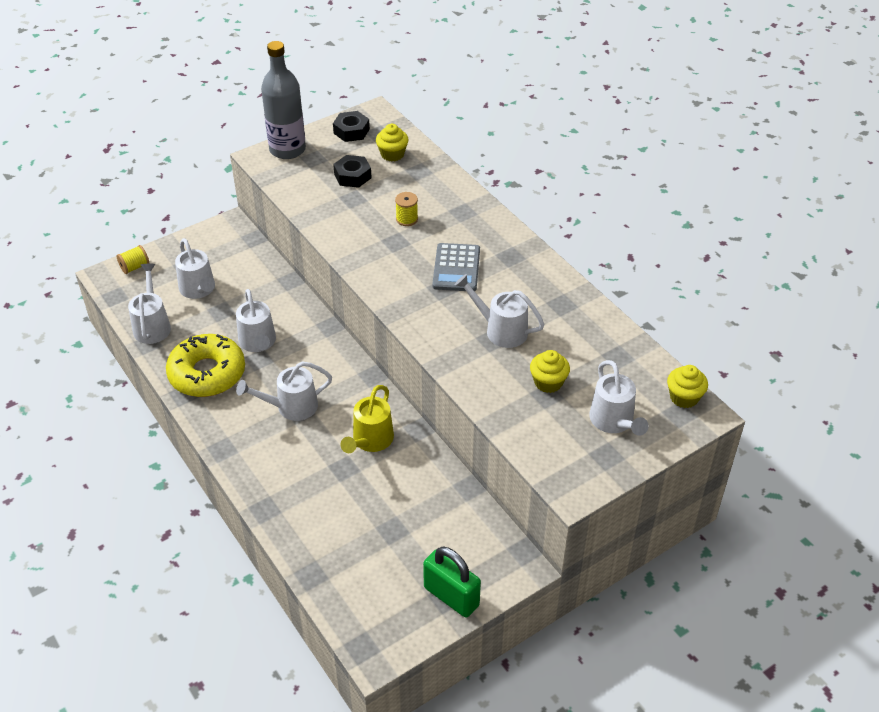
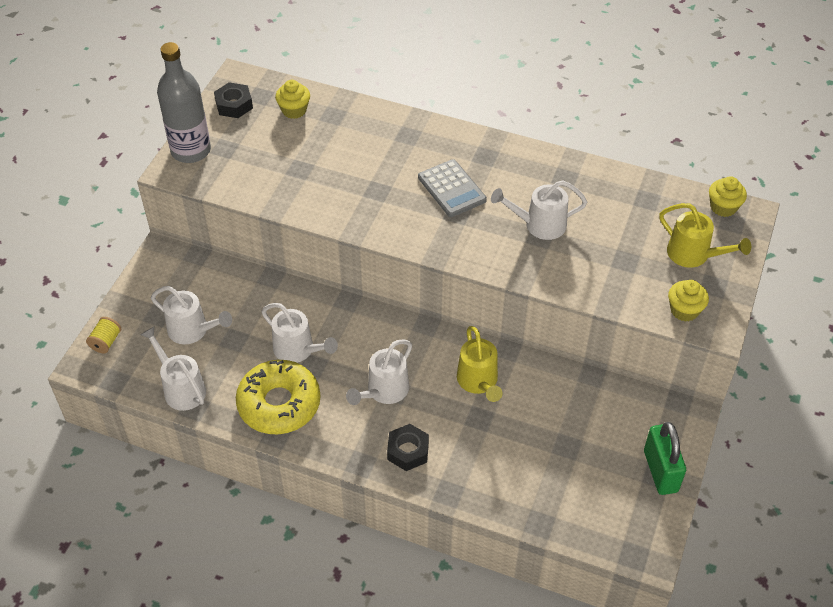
camera: 35 degrees left, 5 degrees up
black nut [333,155,372,188] -> black nut moved to [387,424,429,471]
yellow spool [395,192,418,226] -> none
green padlock [423,547,481,618] -> green padlock turned 75 degrees clockwise [644,422,686,495]
yellow cupcake [530,350,570,393] -> yellow cupcake moved to [668,280,709,322]
white watering can [589,360,649,436] -> yellow watering can [659,203,751,268]

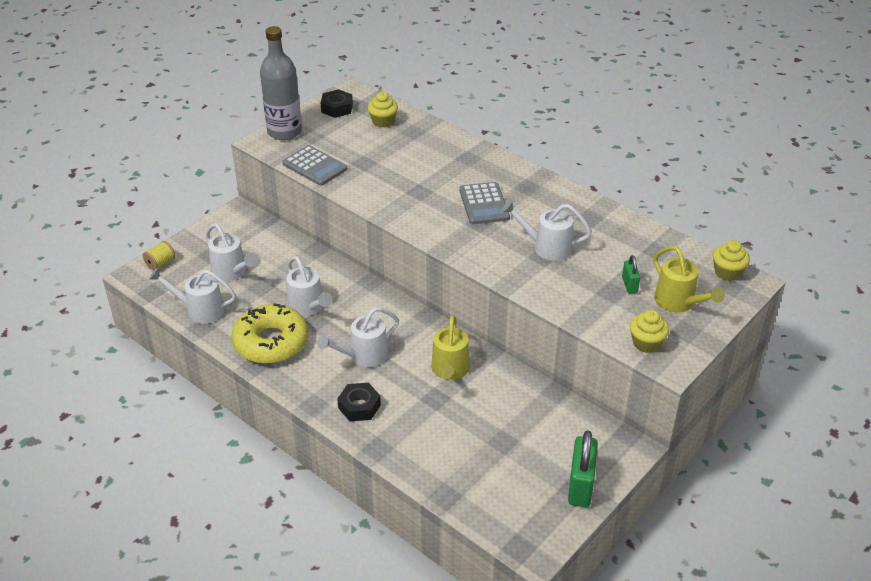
camera: 20 degrees right, 10 degrees down
white watering can [140,326,206,411] -> white watering can turned 60 degrees counterclockwise [149,268,236,324]
none -> grey calculator [282,145,347,186]
none -> green padlock [622,255,640,293]

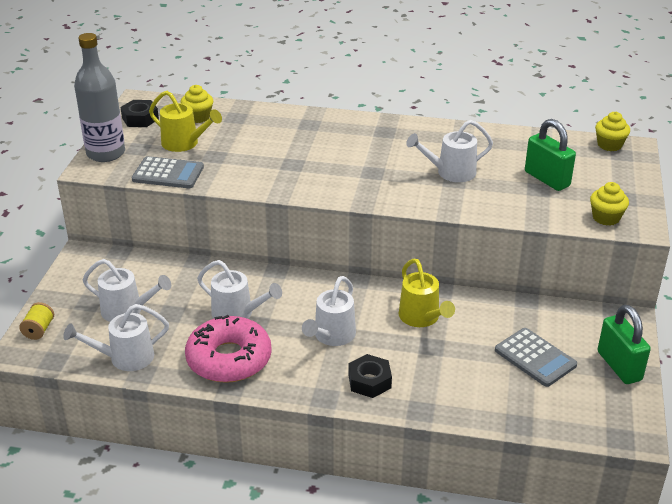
camera: 30 degrees left, 5 degrees down
yellow donut [232,303,308,364] -> pink donut [185,315,272,383]
grey calculator [459,182,510,224] -> grey calculator moved to [495,328,577,387]
green padlock [622,255,640,293] -> green padlock [525,119,576,191], size x1.87
yellow watering can [654,246,725,312] -> yellow watering can moved to [149,91,222,152]

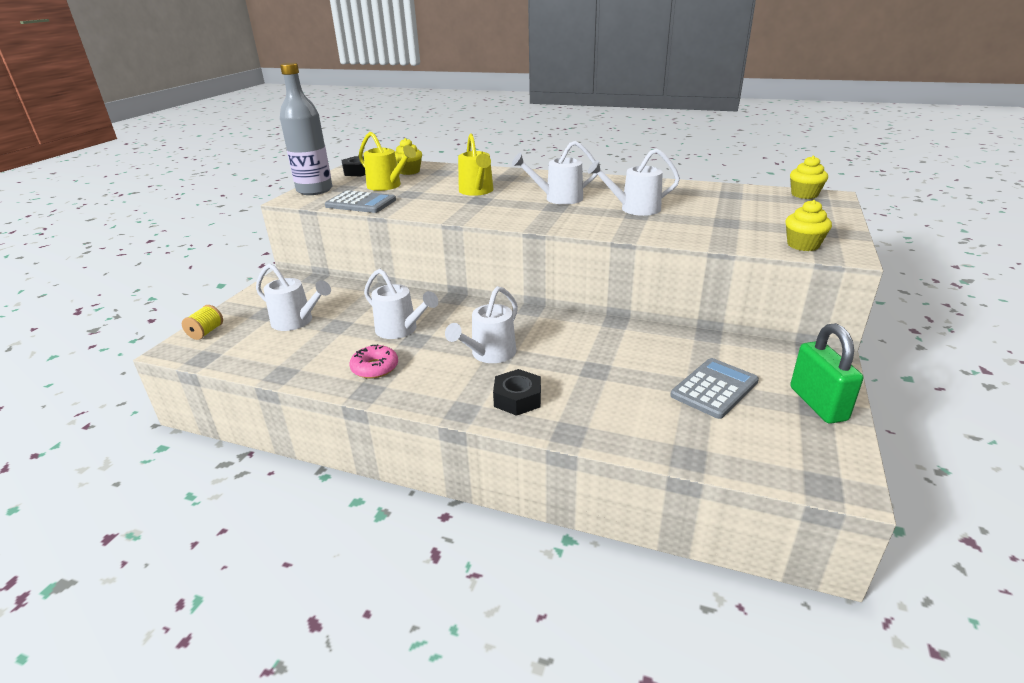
camera: 10 degrees right, 5 degrees down
white watering can [63,304,169,371] -> white watering can moved to [512,141,597,205]
pink donut [185,315,272,383] -> pink donut [350,344,398,379], size x0.52
yellow watering can [399,259,455,327] -> yellow watering can moved to [458,133,493,196]
grey calculator [495,328,577,387] -> grey calculator turned 105 degrees counterclockwise [670,358,759,419]
green padlock [525,119,576,191] -> none

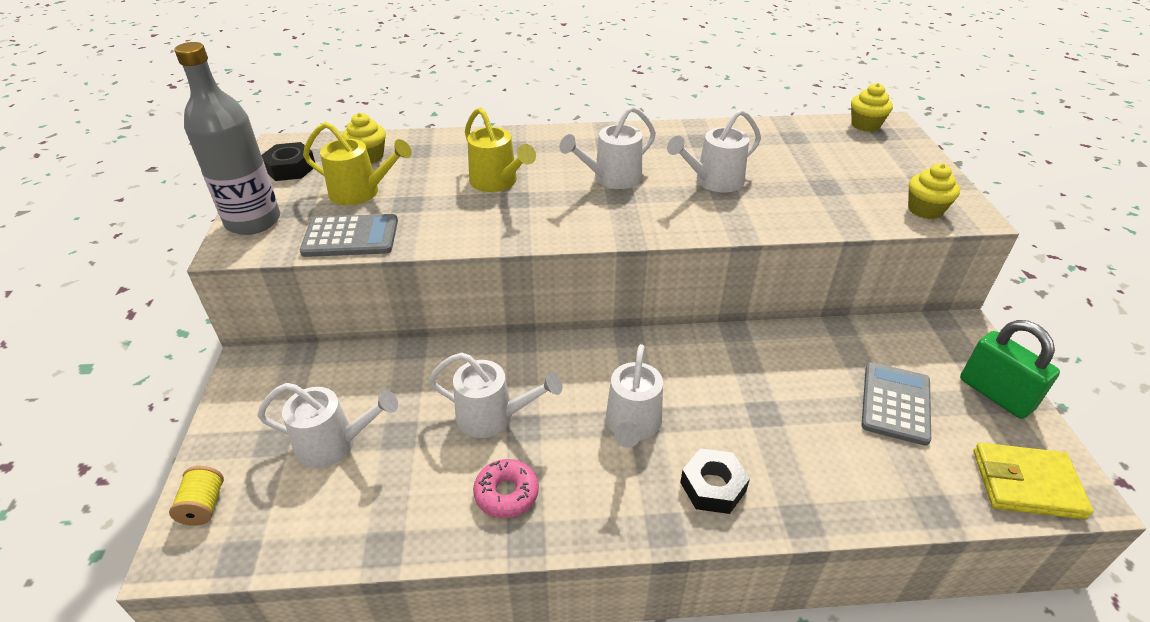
camera: 25 degrees left, 10 degrees up
none -> yellow wallet [973,443,1094,520]

